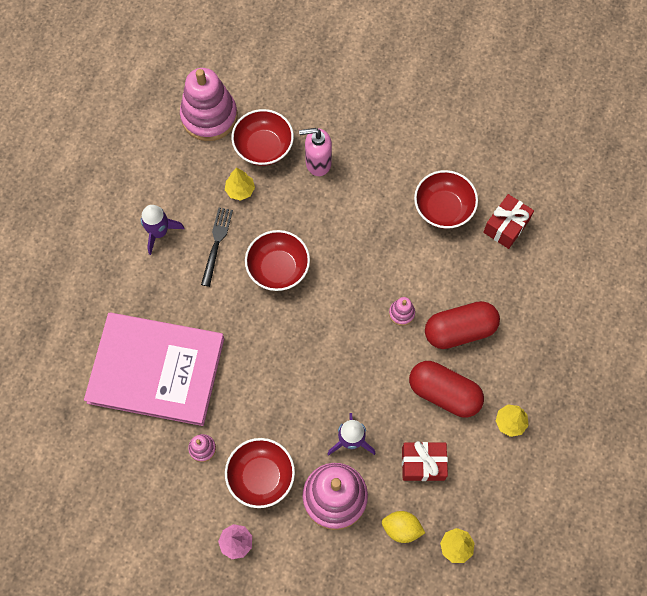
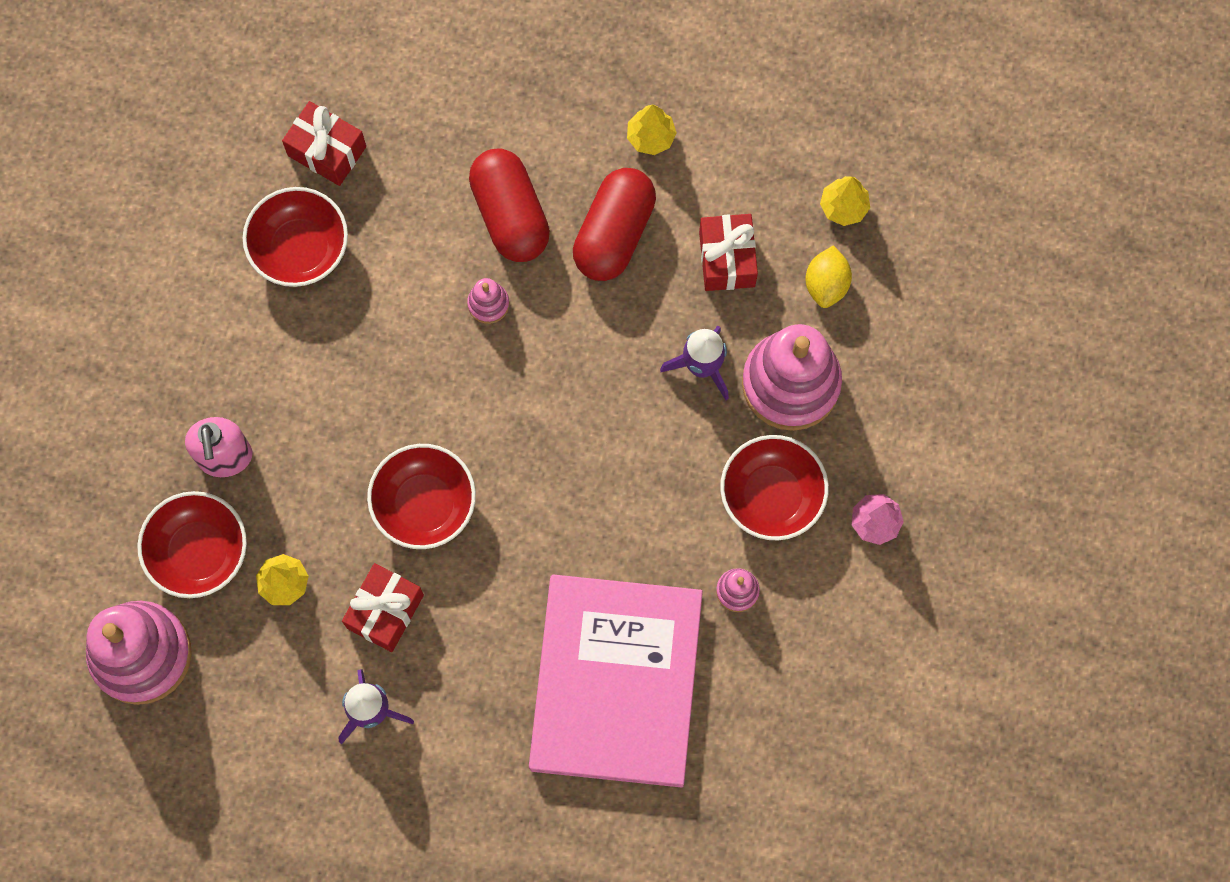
camera: 95 degrees left, 5 degrees up
black fork [201,208,233,287] -> red gift [342,563,424,652]

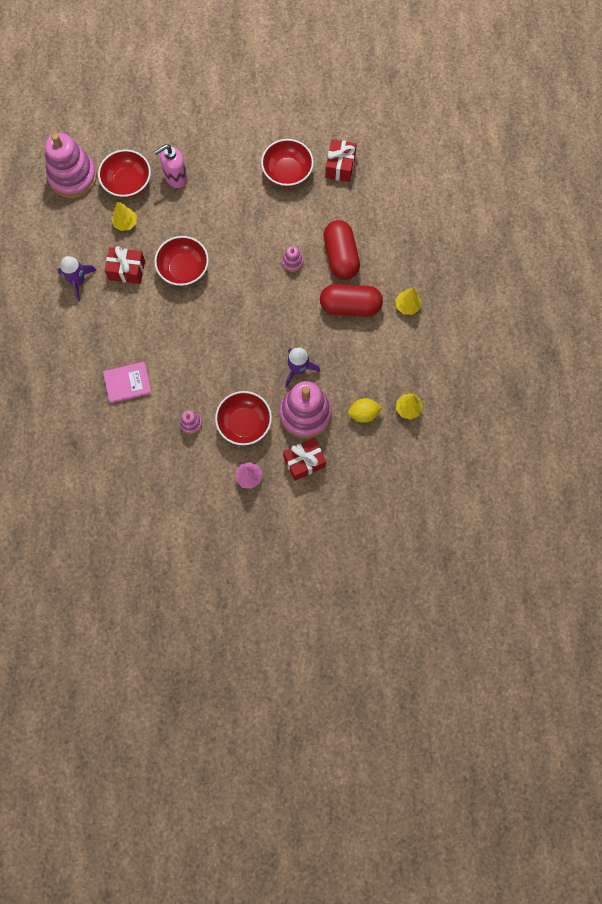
camera: 70 degrees right, 0 degrees up
red capsule [469,149,550,262] -> red capsule turned 60 degrees counterclockwise [323,220,360,280]
pink book [529,575,703,788] -> pink book [103,362,152,403], size x0.43
red gift [699,214,758,291] -> red gift moved to [283,438,326,481]

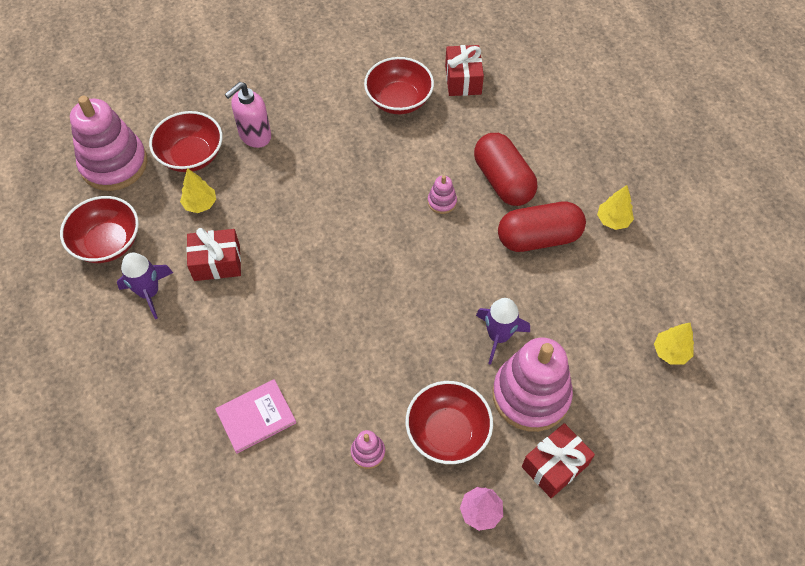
camera: 15 degrees left, 15 degrees down
red bowl [154,236,209,286] -> red bowl moved to [60,196,139,263]
yellow lemon [348,398,383,423] -> none

